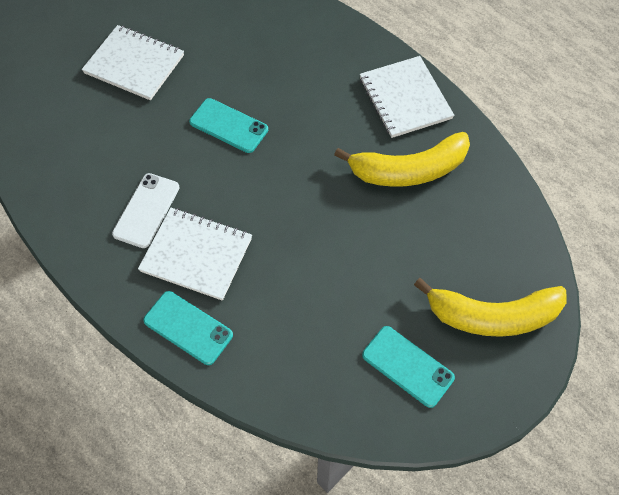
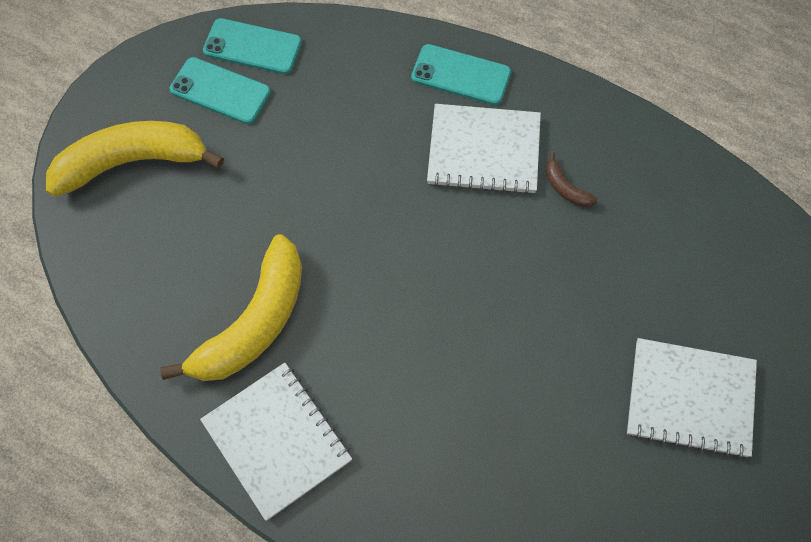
camera: 165 degrees right, 5 degrees up
white phone [112,173,180,248] -> brown banana [546,152,598,207]
turquoise phone [189,98,268,153] -> turquoise phone moved to [203,18,302,74]
yellow banana [334,132,470,187] -> yellow banana turned 150 degrees clockwise [160,234,302,381]

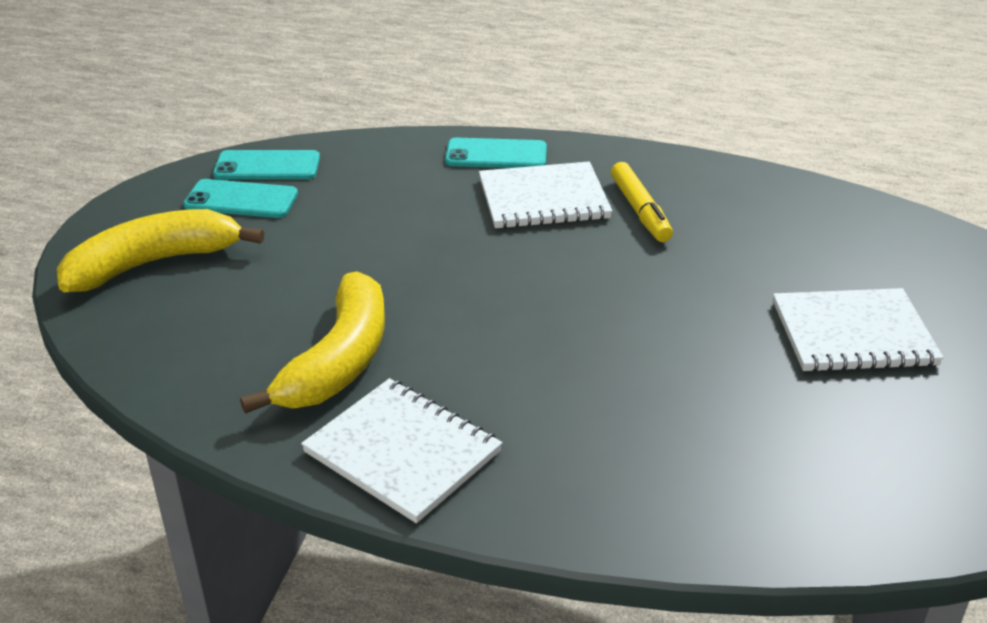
camera: 15 degrees left, 30 degrees down
brown banana [546,152,598,207] -> yellow marker [611,162,673,242]

